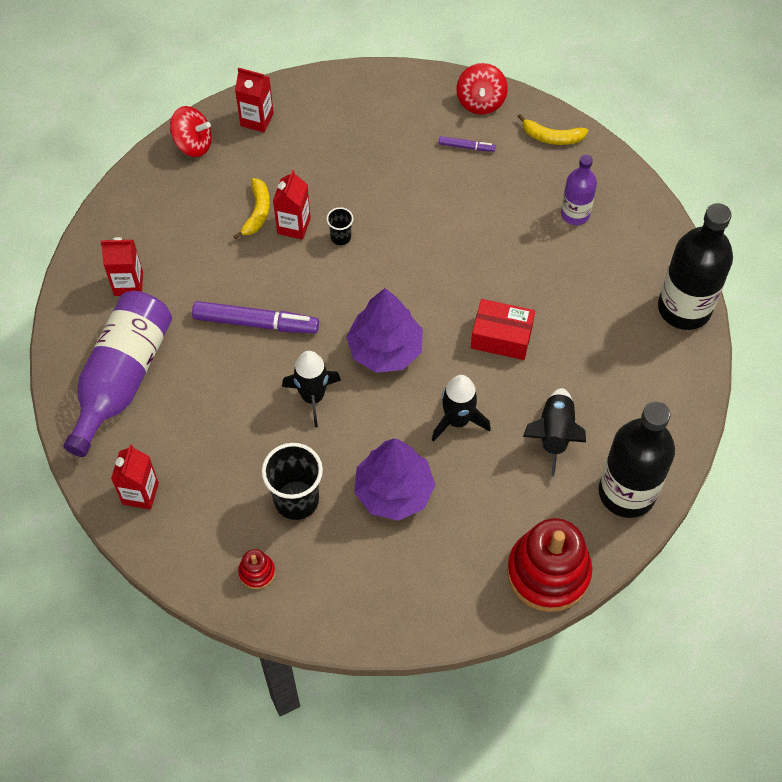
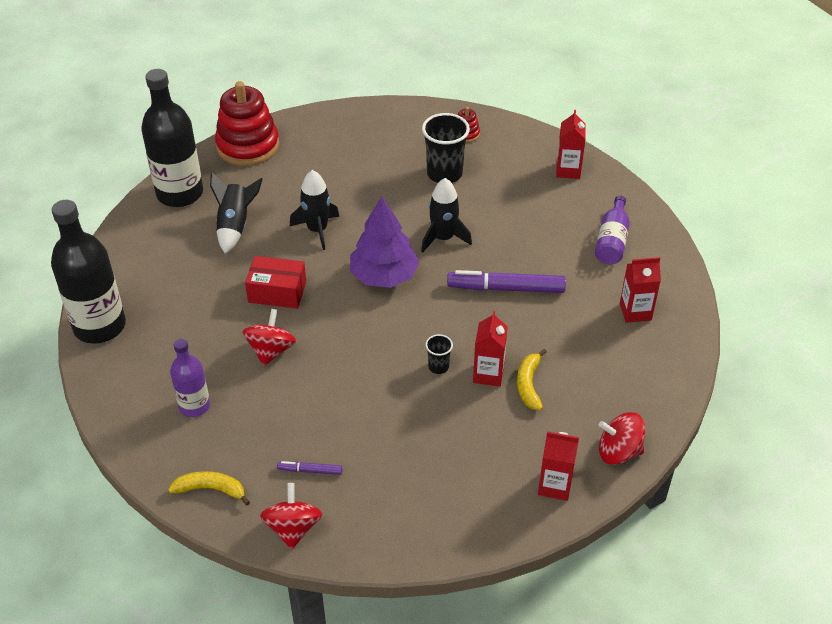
camera: 175 degrees right, 15 degrees down
purple bottle [63,291,172,457] -> purple bottle [595,196,630,264], size x0.56
purple tree [354,438,435,521] -> none
none -> red spinning top [242,309,296,366]

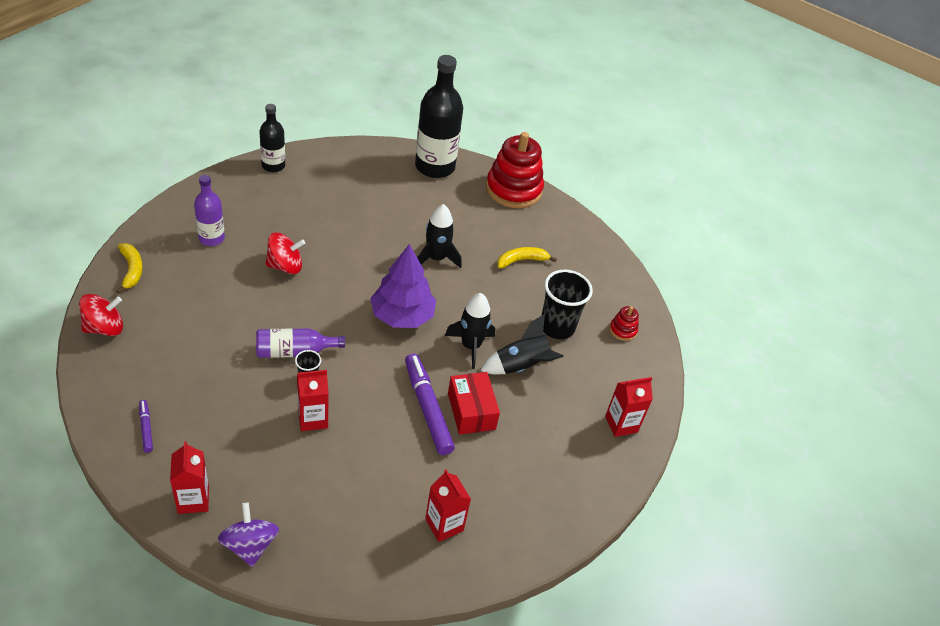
camera: 60 degrees right, 0 degrees up
black bottle [51,200,126,344] -> black bottle [259,104,285,172], size x0.56
black rocket [210,172,263,254] -> black rocket moved to [480,314,564,374]
red box [245,256,306,309] -> red box moved to [448,372,500,435]
purple marker [277,461,342,475] -> purple marker moved to [139,400,153,453]
yellow banana [517,349,547,410] -> yellow banana moved to [497,247,557,268]
purple bottle [595,196,630,264] -> purple bottle moved to [256,328,345,358]
red spinning top [599,412,645,465] -> purple spinning top [218,502,279,567]

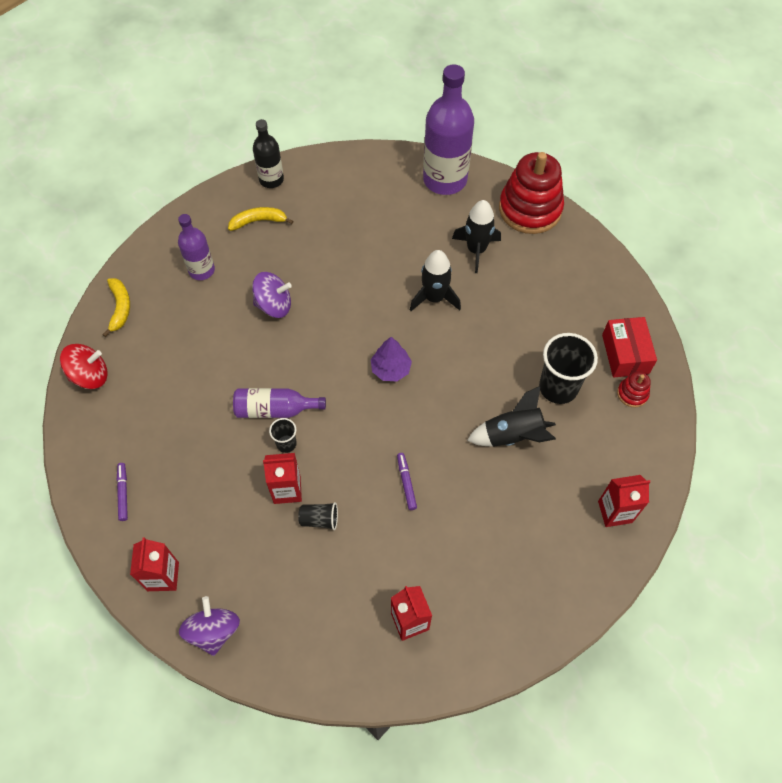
camera: 15 degrees right, 15 degrees up
red spinning top [265,233,305,274] -> purple spinning top [252,272,292,318]
purple tree [370,244,436,328] -> purple tree [371,337,412,381], size x0.59
purple marker [405,354,455,455] -> purple marker [397,453,417,510], size x0.48
black bottle [415,55,463,178] -> purple bottle [423,64,474,195]
black rocket [445,293,495,369] -> black rocket moved to [452,200,501,273]
red box [448,372,500,435] -> red box moved to [602,317,657,378]
yellow banana [497,247,557,268] -> yellow banana moved to [228,207,293,231]
none -> black cup [298,502,338,530]

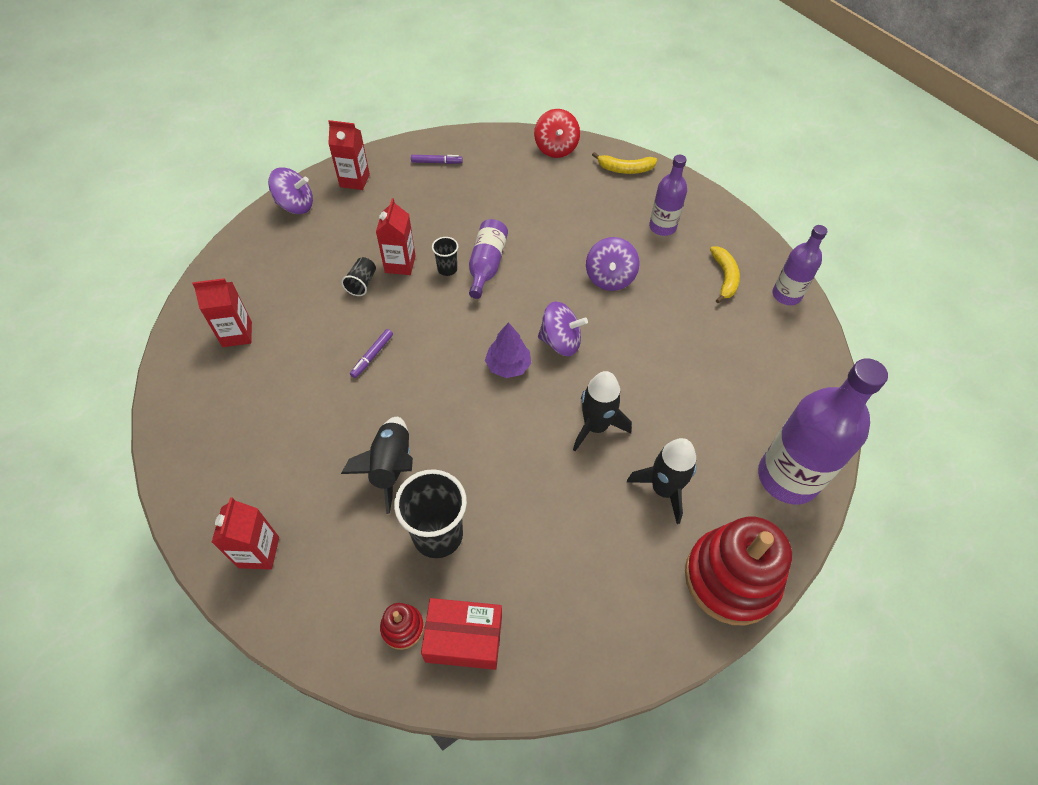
camera: 100 degrees right, 5 degrees down
black bottle [253,119,284,188] -> purple bottle [772,225,827,305]
purple marker [397,453,417,510] -> purple marker turned 120 degrees clockwise [350,329,393,378]
none -> purple spinning top [538,301,588,356]

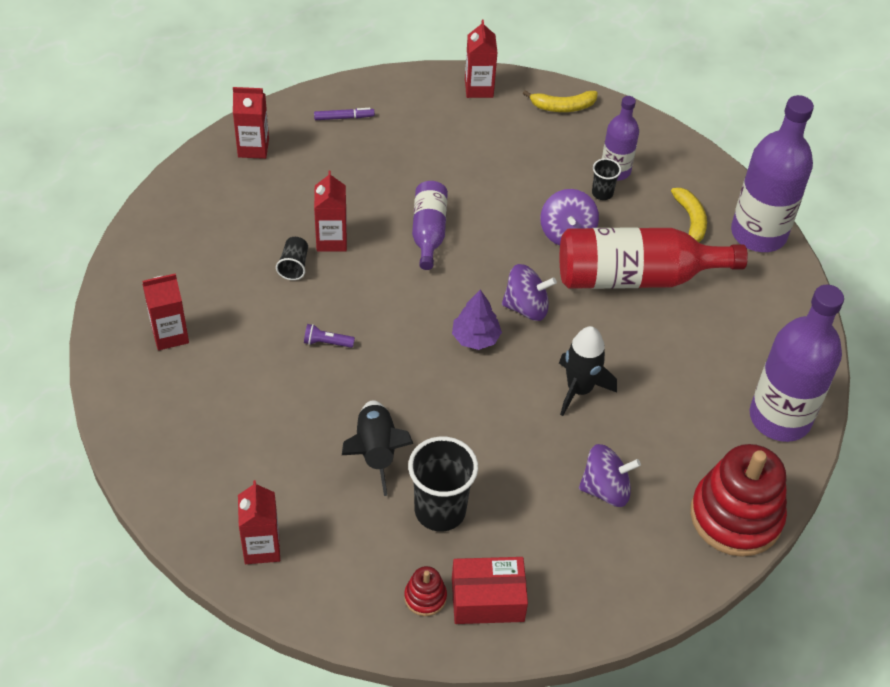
camera: 10 degrees left, 5 degrees down
purple spinning top [268,168,313,214] -> purple spinning top moved to [579,444,641,507]
purple marker [350,329,393,378] -> purple flashlight [304,324,355,348]
black cup [432,237,458,276] -> black cup moved to [592,158,621,200]
red spinning top [534,109,580,158] -> red carton [465,19,497,98]
black rocket [627,438,697,524] -> none
purple bottle [772,225,827,305] -> purple bottle [731,95,814,252], size x1.78
none -> red bottle [560,227,748,289]

